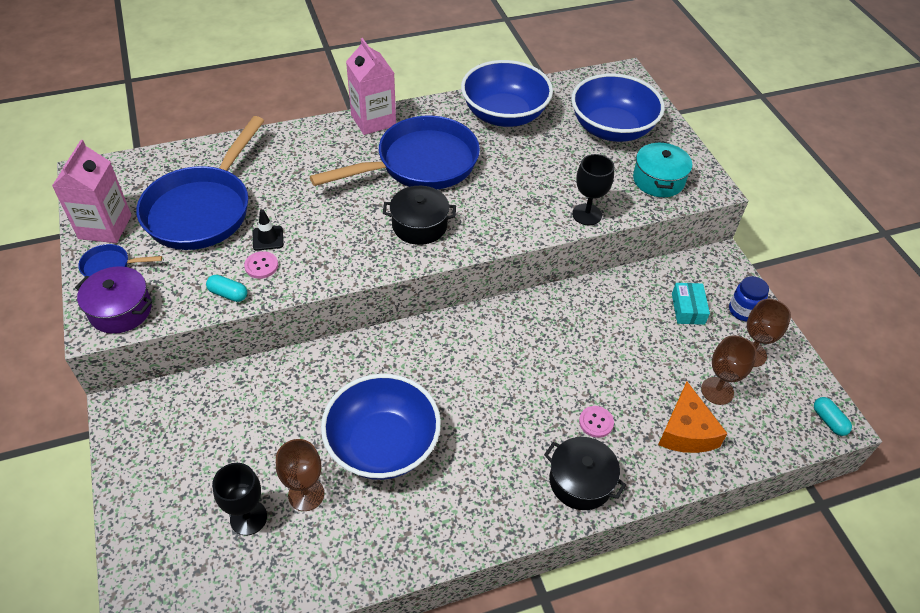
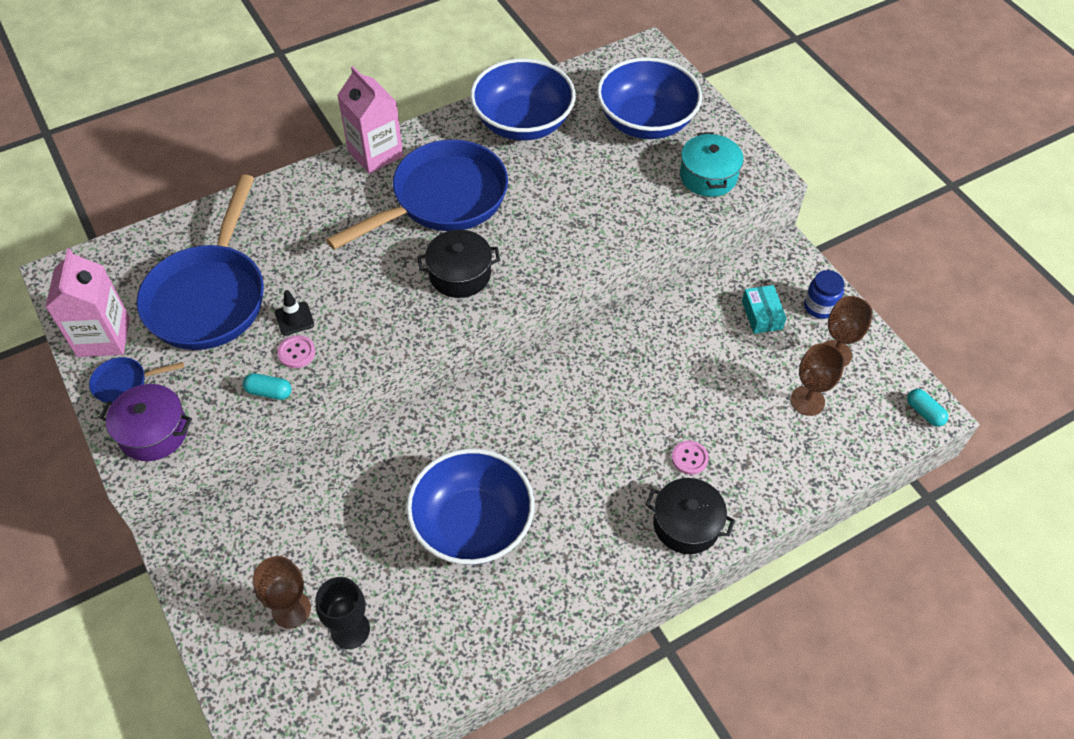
camera: 10 degrees left, 5 degrees up
brown goblet [276,439,324,511] -> brown goblet moved to [253,556,311,629]
black goblet [572,154,614,226] -> none
orange cheese [658,382,728,453] -> none

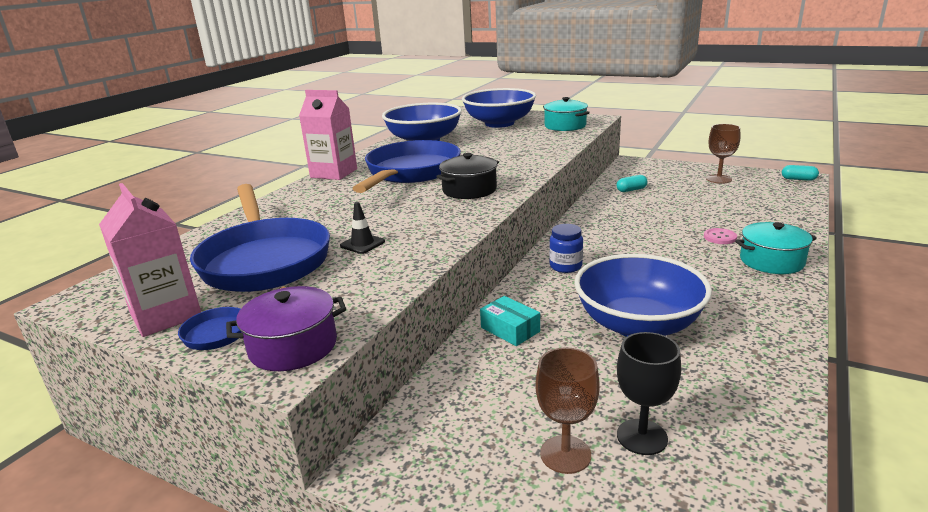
camera: 30 degrees left, 30 degrees down
turquoise capsule [243,373,292,400] -> turquoise capsule moved to [617,175,647,192]
pink button [277,335,315,368] -> none
black pot [645,478,735,554] -> turquoise pot [735,222,817,274]
turquoise box [742,285,787,334] -> turquoise box moved to [480,296,540,346]
brown goblet [790,343,845,416] -> none
blue jar [804,270,844,319] -> blue jar moved to [549,224,583,273]

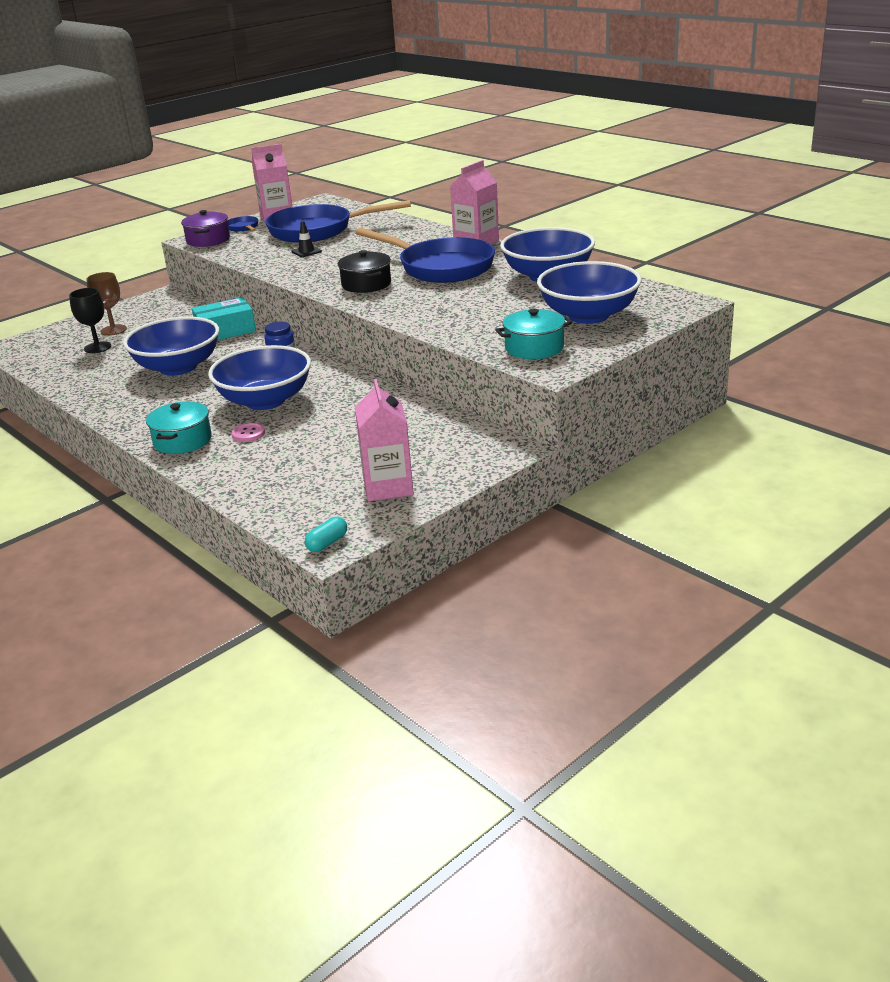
camera: 110 degrees right, 5 degrees up
turquoise box [480,296,540,346] -> turquoise box [192,297,256,340], size x1.56
turquoise capsule [617,175,647,192] -> none
brown goblet [706,124,740,184] -> pink carton [355,379,414,501]
none -> blue bowl [208,345,311,410]

